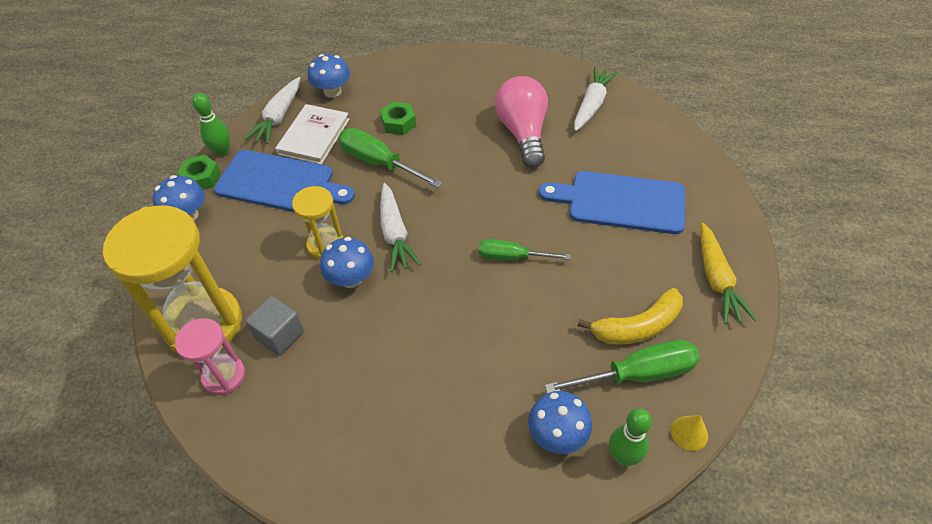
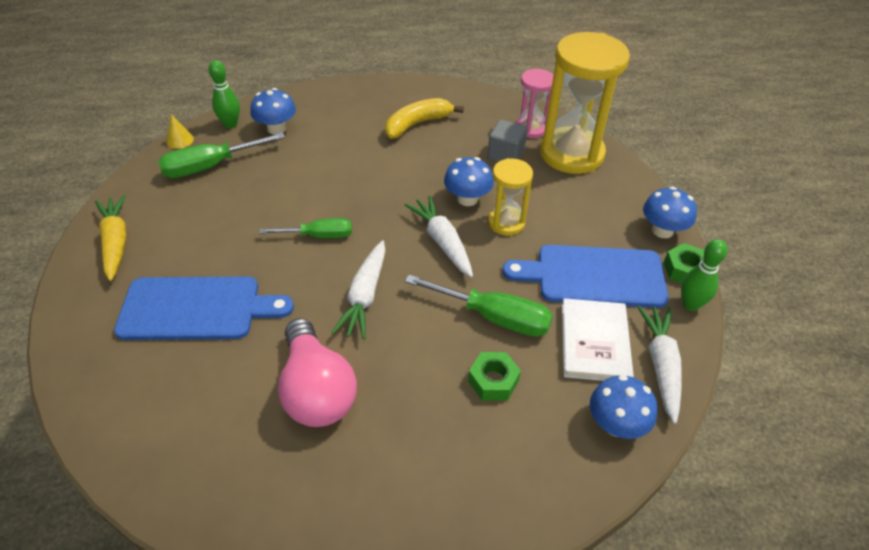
camera: 165 degrees right, 5 degrees down
white carrot [574,67,618,131] -> white carrot moved to [331,240,386,339]
yellow banana [578,288,683,345] -> yellow banana moved to [385,98,464,139]

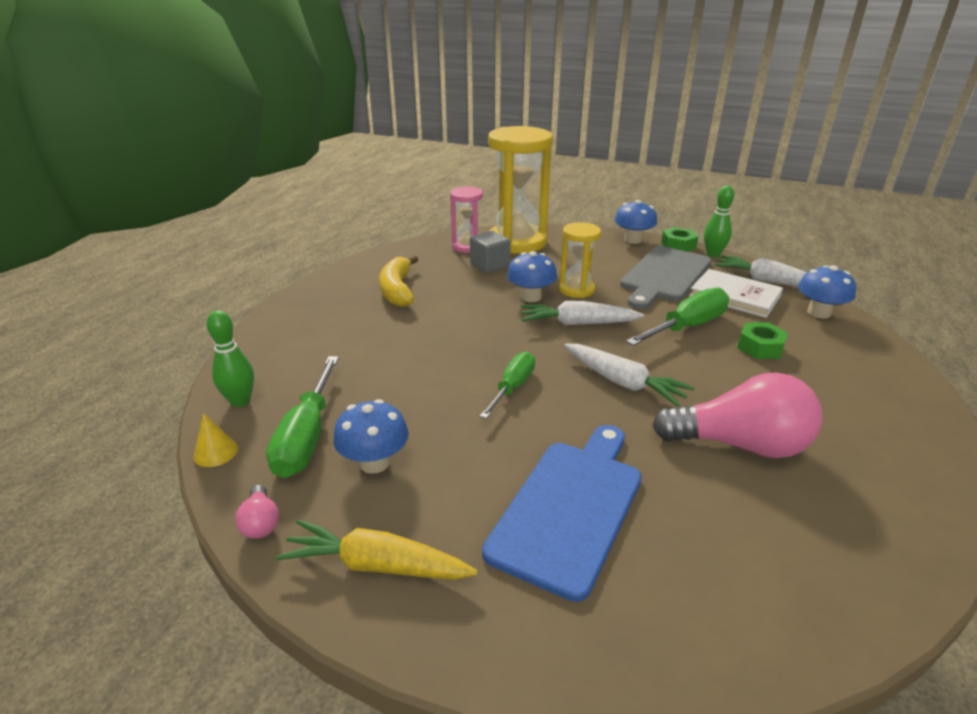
camera: 60 degrees left, 15 degrees down
blue mushroom [250,88,296,135] -> blue mushroom moved to [333,399,409,474]
blue cutting board [502,245,669,308] -> grey cutting board [620,246,712,309]
none -> pink light bulb [235,485,279,539]

